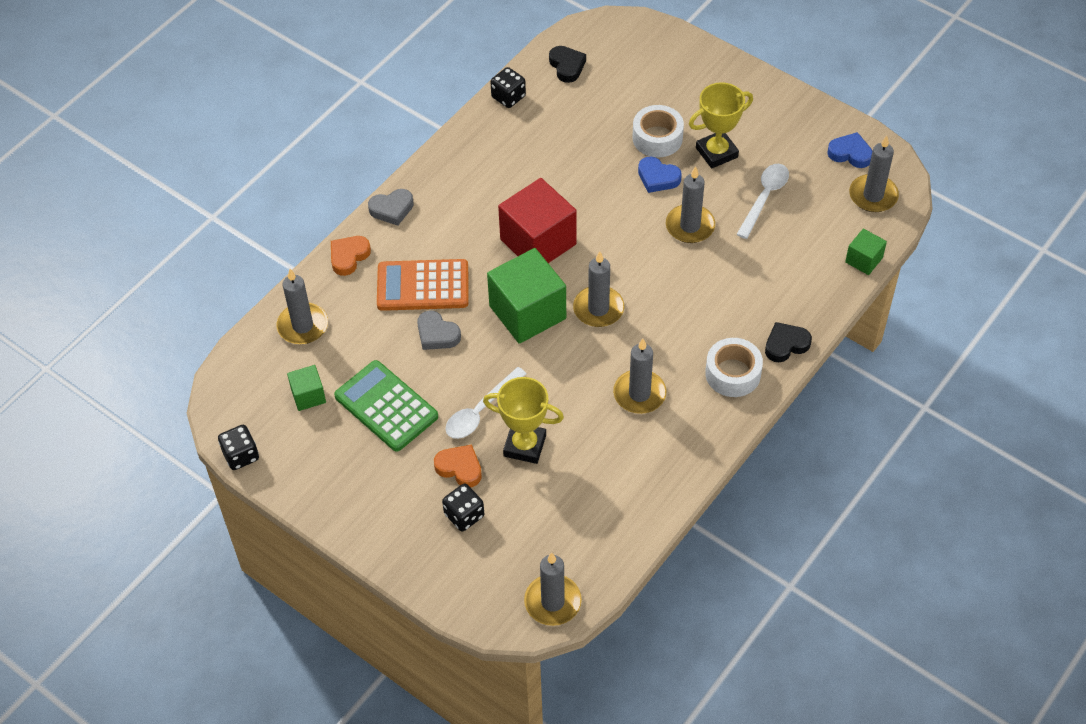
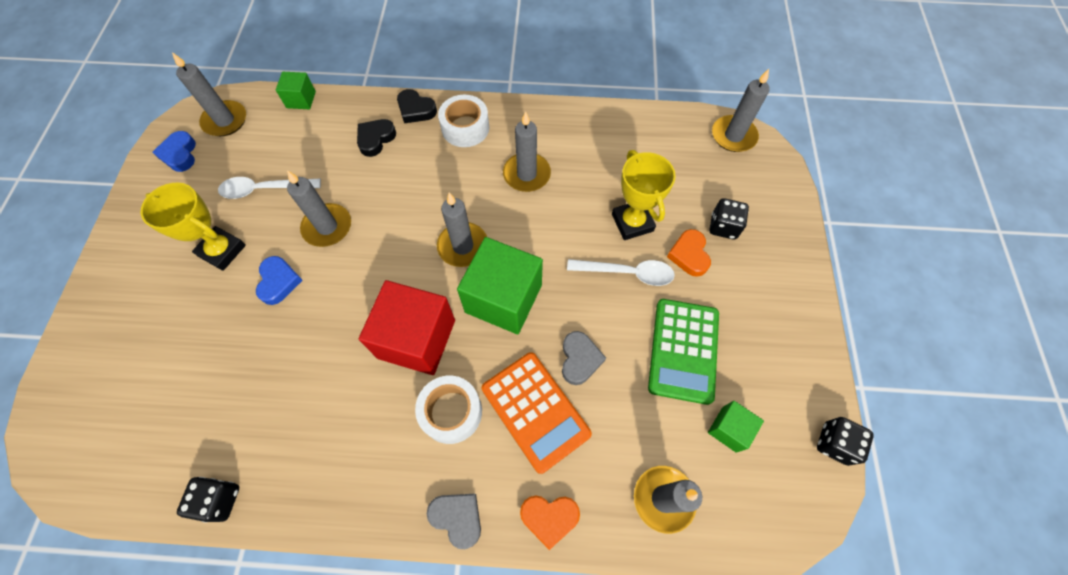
camera: 125 degrees left, 10 degrees up
black heart [549,46,586,83] -> black heart moved to [357,119,396,157]
white tape [632,105,684,157] -> white tape moved to [415,376,482,444]

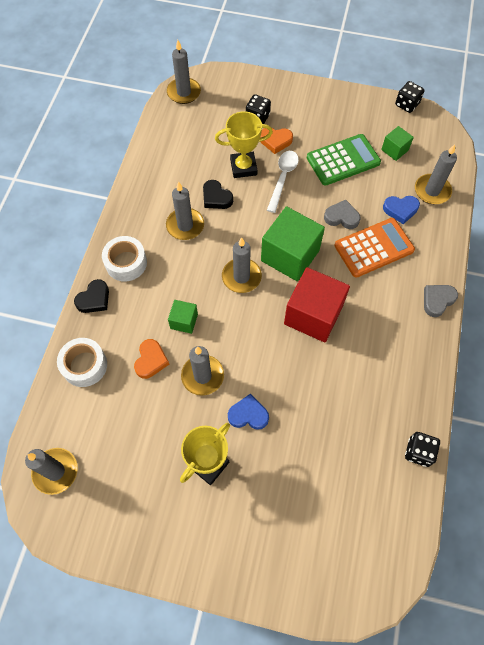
camera: 80 degrees left, 0 degrees up
blue heart [152,131,196,172] -> blue heart moved to [383,196,420,224]
white spoon [218,177,321,199] -> none
green cube [276,72,316,109] -> green cube moved to [168,300,198,334]
black heart [357,119,396,157] -> black heart moved to [203,180,233,209]
white tape [415,376,482,444] -> white tape moved to [57,338,107,387]
orange heart [520,496,580,550] -> orange heart moved to [134,339,169,379]
green calculator [648,299,719,405] -> green calculator turned 45 degrees counterclockwise [307,134,381,186]

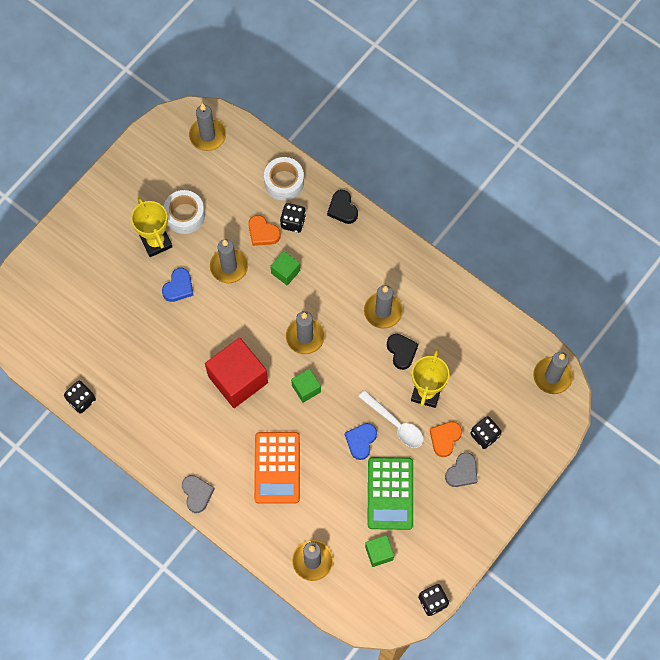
camera: 115 degrees right, 5 degrees up
white tape [102,236,147,282] -> white tape moved to [164,190,205,234]
black heart [203,180,233,209] -> black heart turned 90 degrees clockwise [387,334,418,370]
green cube [261,206,325,281] -> green cube [291,369,321,403], size x0.50
grey heart [324,200,361,229] -> grey heart moved to [445,452,478,487]
blue heart [383,196,420,224] -> blue heart moved to [345,423,377,460]
none -> black dice [280,203,306,233]

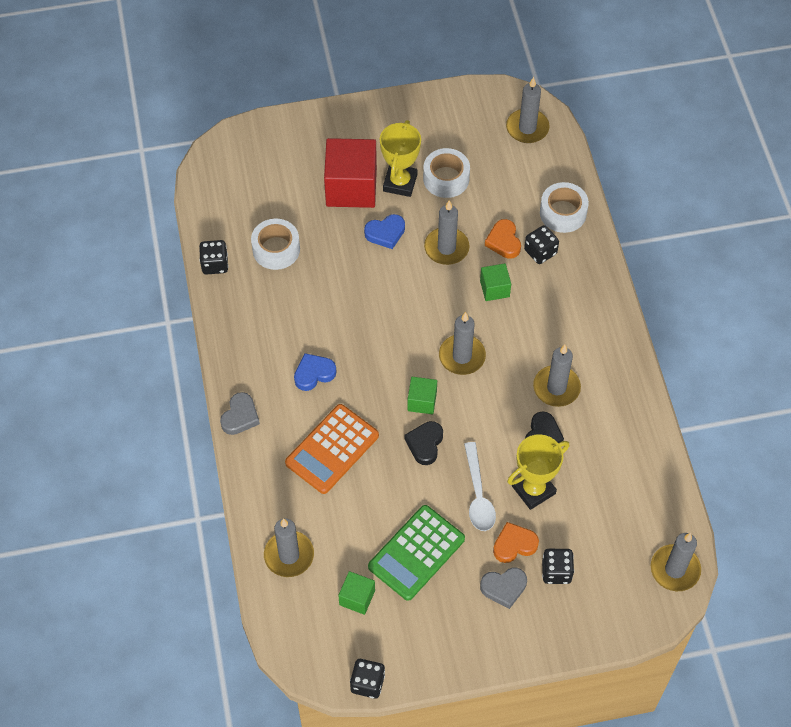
camera: 40 degrees right, 10 degrees down
red cube [205,338,268,408] -> red cube moved to [324,138,377,208]
black heart [327,190,358,224] -> black heart moved to [404,421,443,465]
blue heart [345,423,377,460] -> blue heart moved to [294,353,336,391]
none -> white tape [251,219,300,270]

